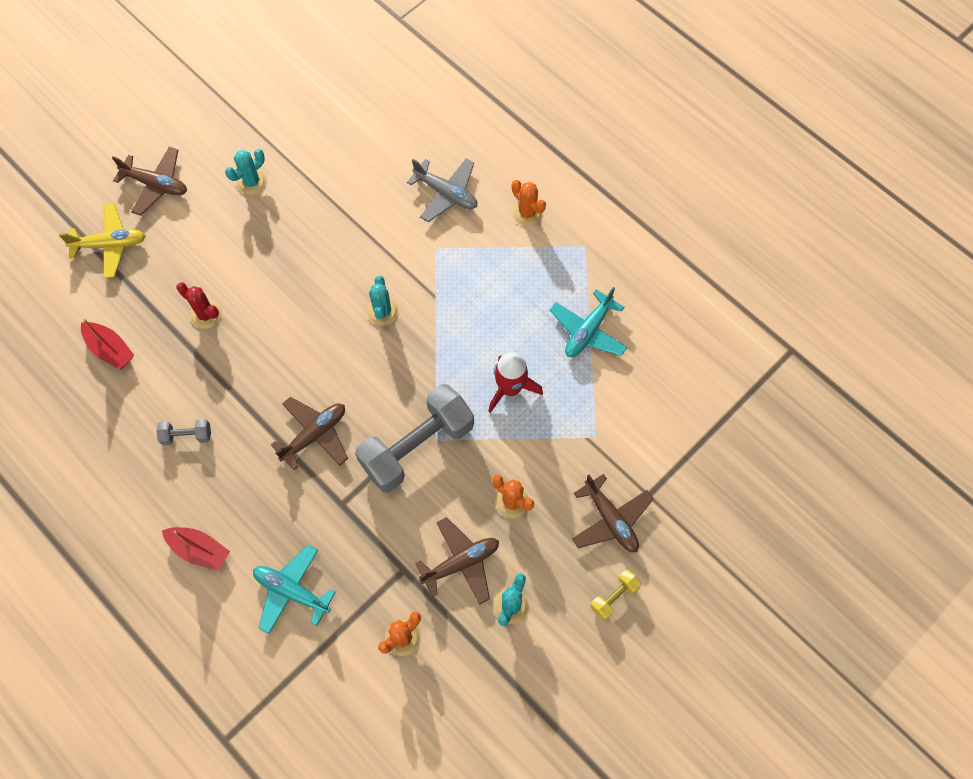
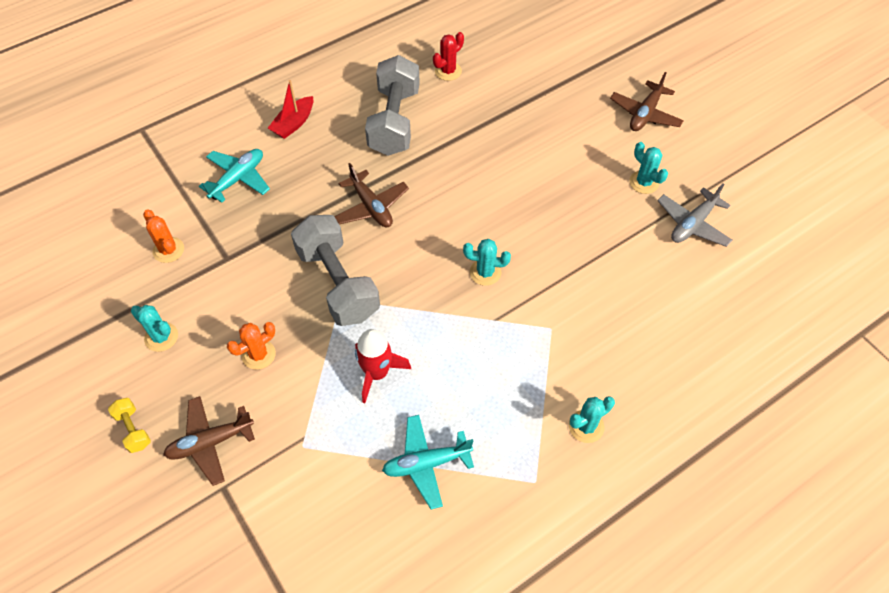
camera: 100 degrees right, 10 degrees down
yellow plane [59,204,146,278] -> none
red boat [81,319,135,370] -> none
grey dumbbell [156,419,211,445] -> grey dumbbell [365,55,420,156], size x2.33
red cactus [176,282,222,329] -> red cactus moved to [433,32,464,81]
grey plane [407,158,477,222] -> grey plane moved to [657,183,732,247]
brown plane [415,517,499,605] -> none
orange cactus [512,180,546,226] -> turquoise cactus [569,396,615,443]
turquoise plane [550,287,628,357] -> turquoise plane turned 60 degrees counterclockwise [382,415,474,510]

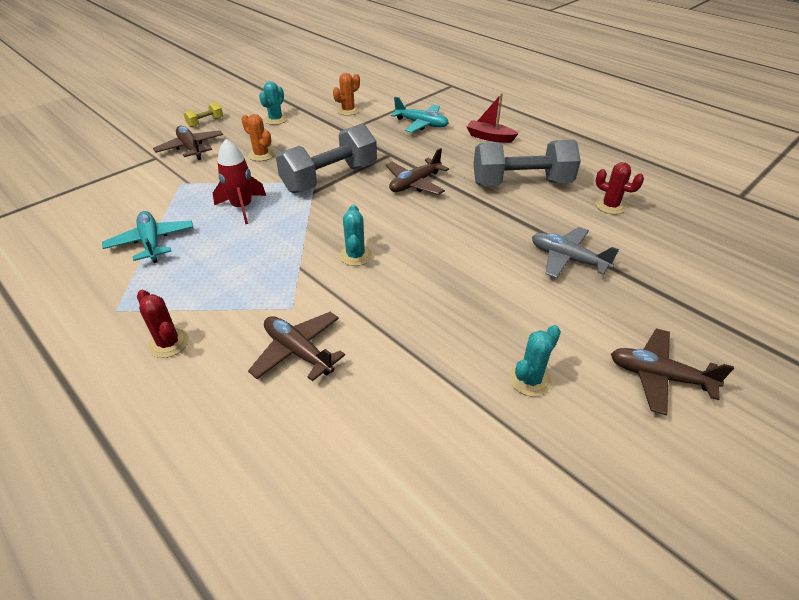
camera: 80 degrees right, 15 degrees down
turquoise cactus [569,396,615,443] -> red cactus [137,290,189,358]
grey plane [657,183,732,247] -> grey plane moved to [532,227,619,279]
none -> brown plane [248,312,345,381]

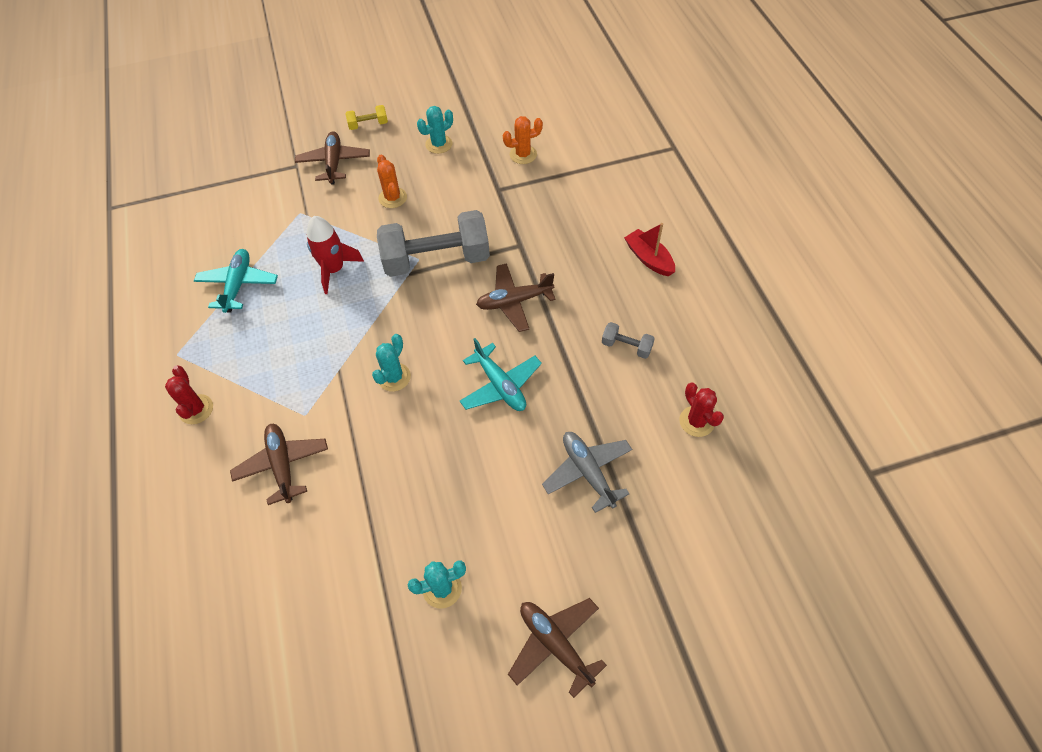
camera: 30 degrees right, 15 degrees up
turquoise plane [391,97,449,133] -> turquoise plane moved to [460,338,542,411]
grey dumbbell [473,139,581,186] -> grey dumbbell [602,322,655,359], size x0.43

